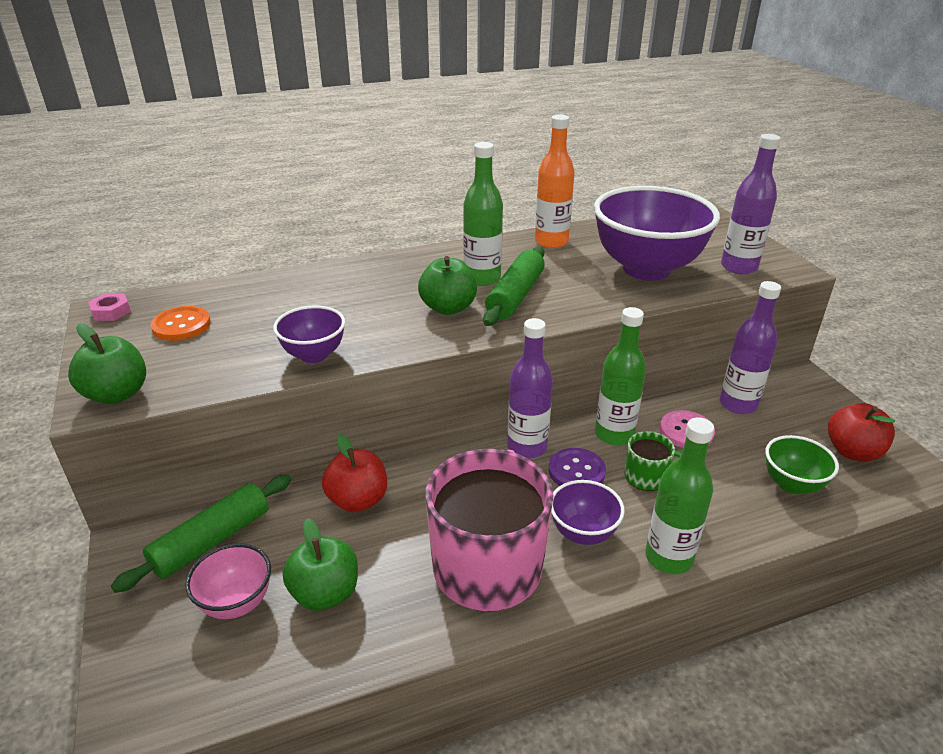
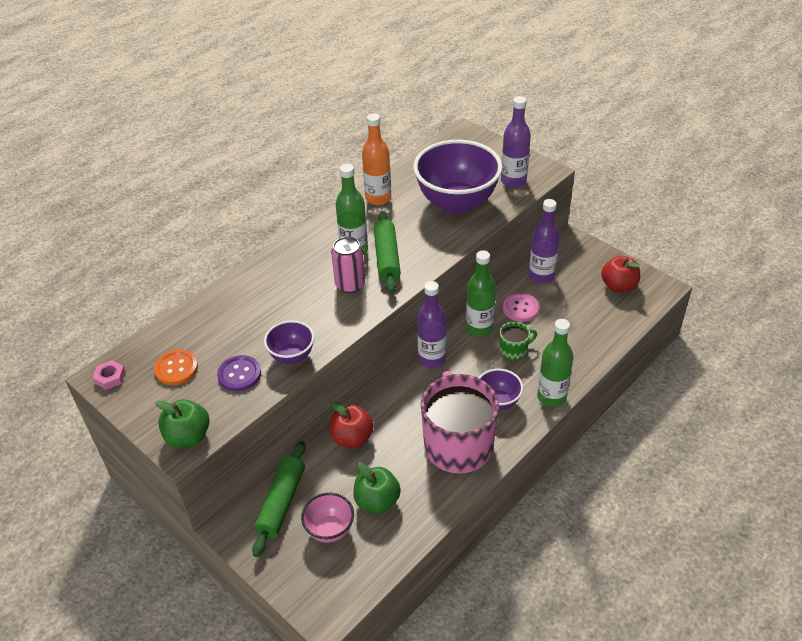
camera: 25 degrees left, 10 degrees up
green apple [418,256,477,315] -> pink can [331,237,365,293]
purple button [548,448,606,486] -> purple button moved to [217,355,261,391]
green bowl [765,435,839,494] -> none

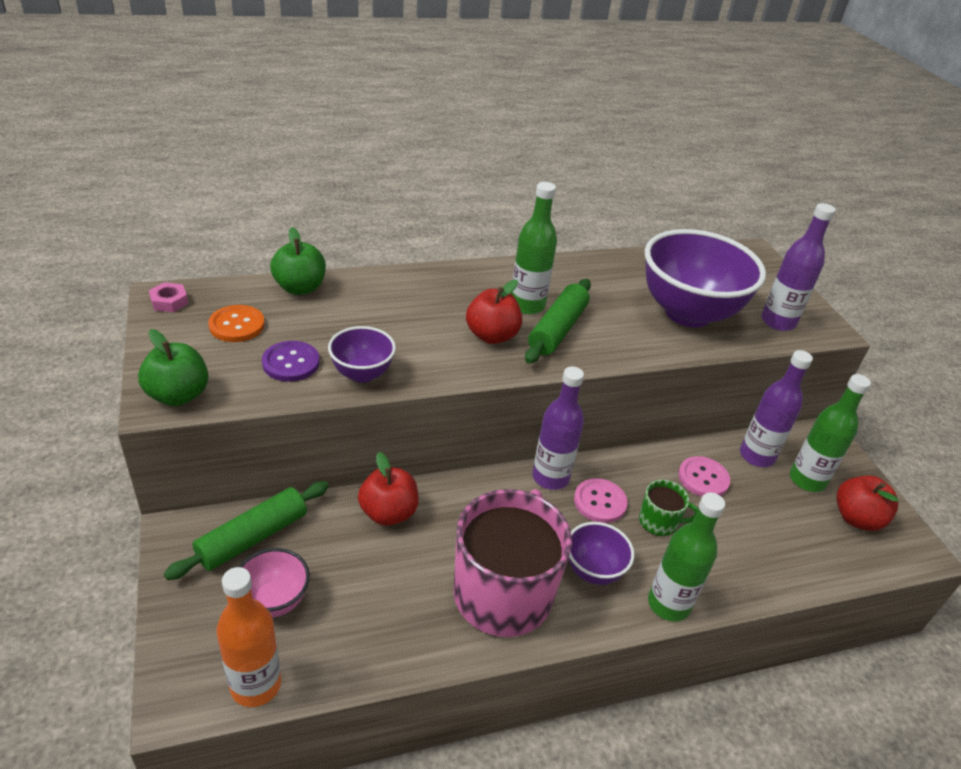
camera: 25 degrees right, 5 degrees down
pink can [331,237,365,293] -> red apple [466,280,522,344]
green apple [353,462,401,514] -> green apple moved to [270,227,326,295]
orange bottle [362,113,391,205] -> orange bottle moved to [216,567,281,707]
green bottle [466,250,496,337] -> green bottle moved to [790,374,871,492]
none -> pink button [574,478,628,523]

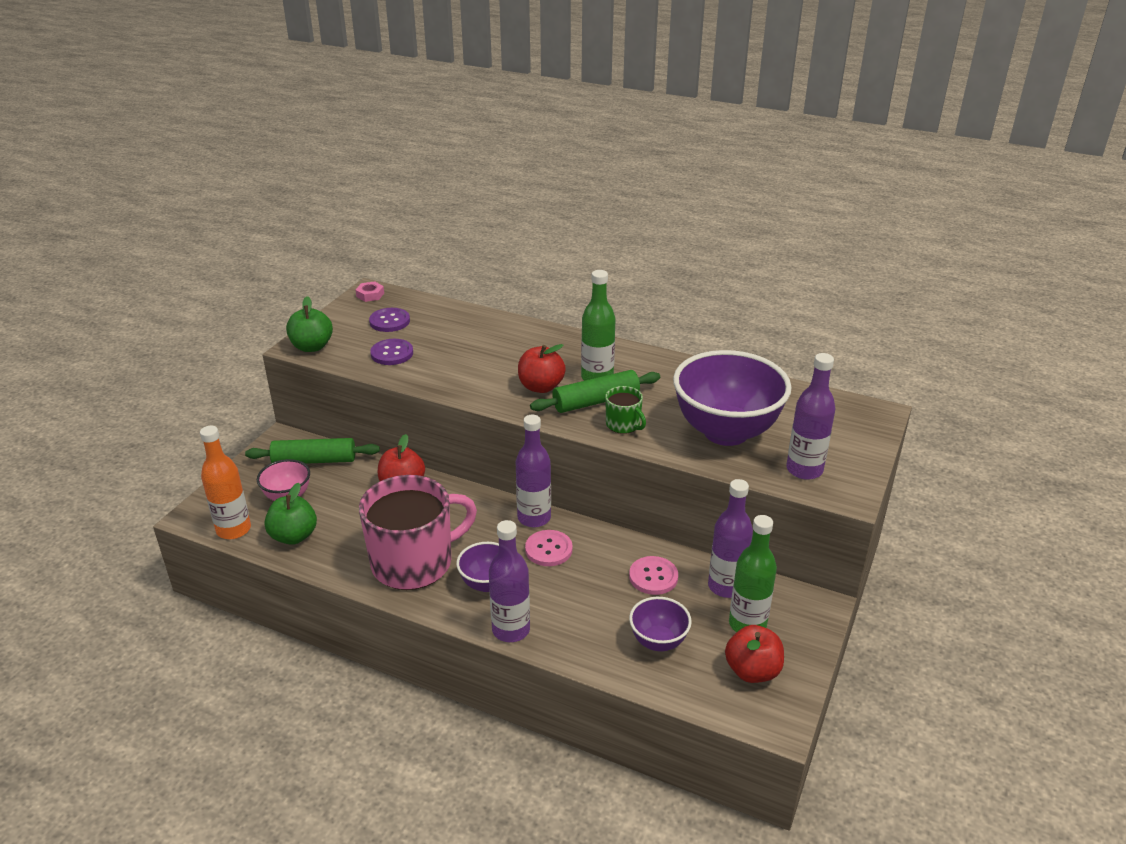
camera: 45 degrees right, 5 degrees down
orange button [208,305,265,342] -> purple button [369,308,410,332]
green apple [270,227,326,295] -> green apple moved to [264,483,317,545]
purple bowl [328,326,396,383] -> purple bowl moved to [629,597,692,651]
green mug [639,480,699,536] -> green mug moved to [605,386,646,434]
green bottle [648,492,725,622] -> purple bottle [489,520,530,642]

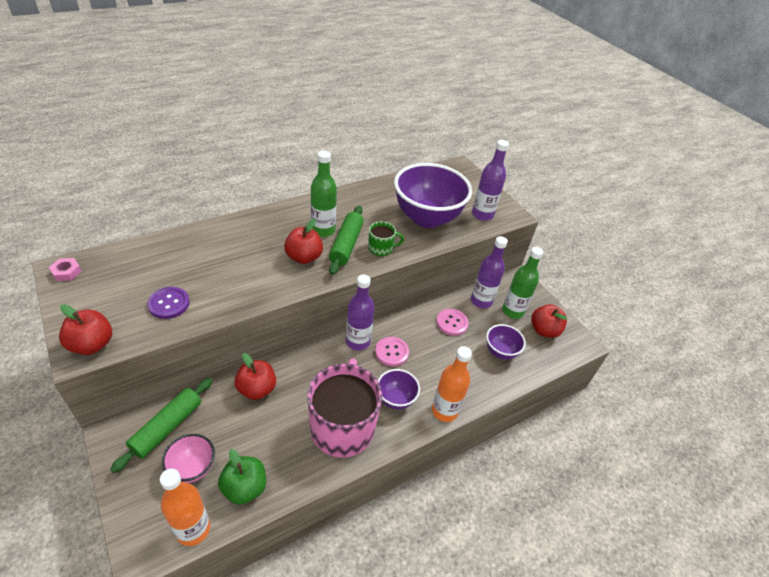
camera: 60 degrees left, 10 degrees up
green apple [286,296,333,352] -> red apple [59,304,112,355]
purple button [369,308,410,332] -> none
purple bottle [489,520,530,642] -> orange bottle [432,346,472,422]

